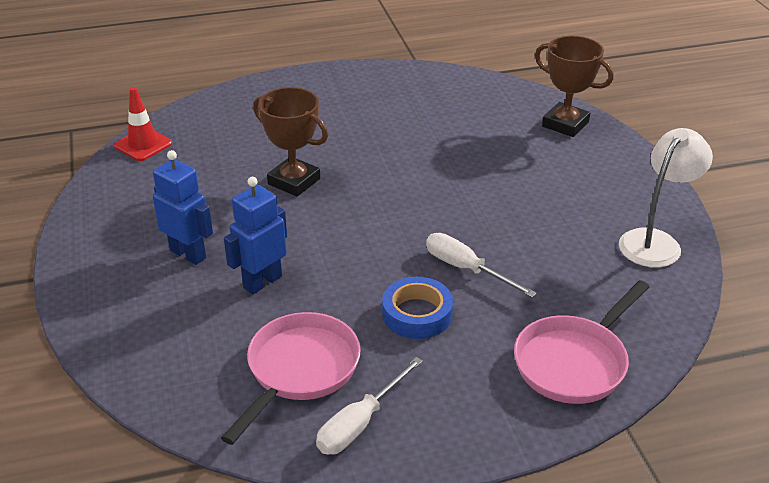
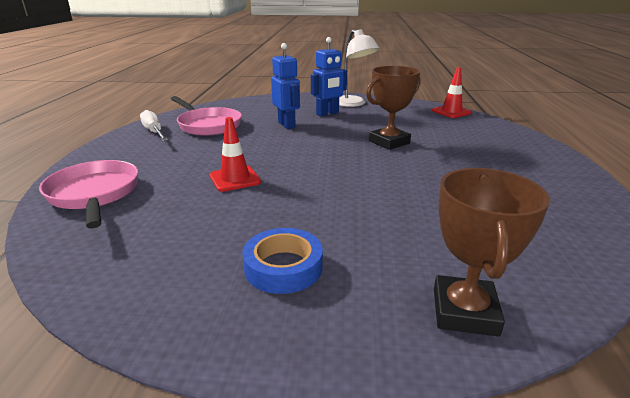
camera: 110 degrees right, 10 degrees down
blue tape [382,277,453,339] -> blue tape moved to [243,228,323,294]
white screwdriver [426,233,537,298] -> red traffic cone [210,117,261,192]
brown trophy [535,36,614,137] -> brown trophy turned 45 degrees counterclockwise [434,168,550,337]
white lamp [619,128,713,268] -> white lamp moved to [339,29,380,107]

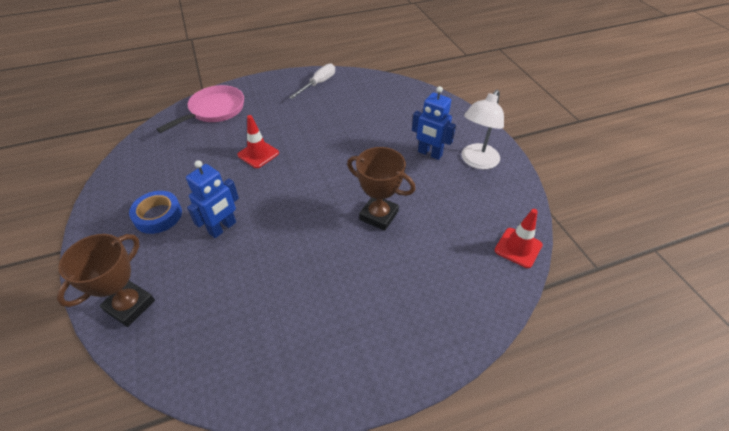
camera: 65 degrees right, 20 degrees up
pink pan [171,96,242,136] -> none
blue robot [271,43,300,129] -> blue robot moved to [186,160,239,238]
brown trophy [434,168,550,337] -> brown trophy turned 45 degrees counterclockwise [57,234,155,327]

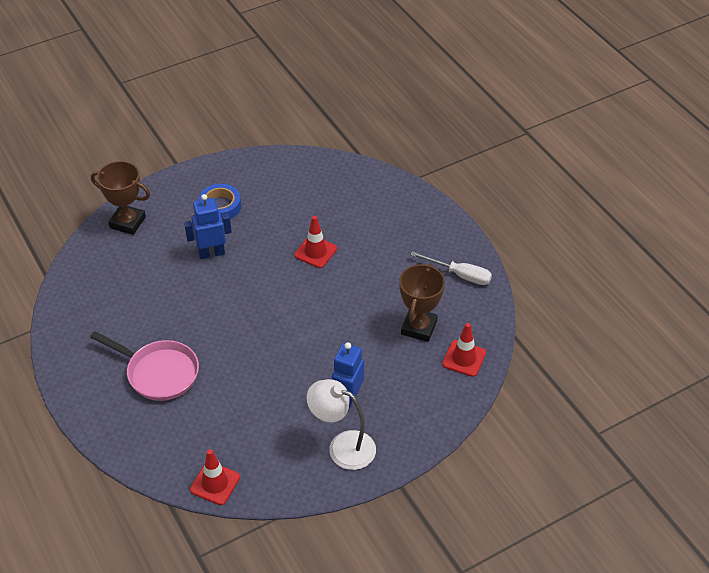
camera: 80 degrees right, 0 degrees up
pink pan [156,85,244,133] -> pink pan moved to [90,331,199,401]
blue robot [186,160,239,238] -> blue robot turned 135 degrees clockwise [184,194,232,259]
brown trophy [347,147,416,231] -> brown trophy moved to [399,263,445,342]
none -> red traffic cone [442,323,486,377]

